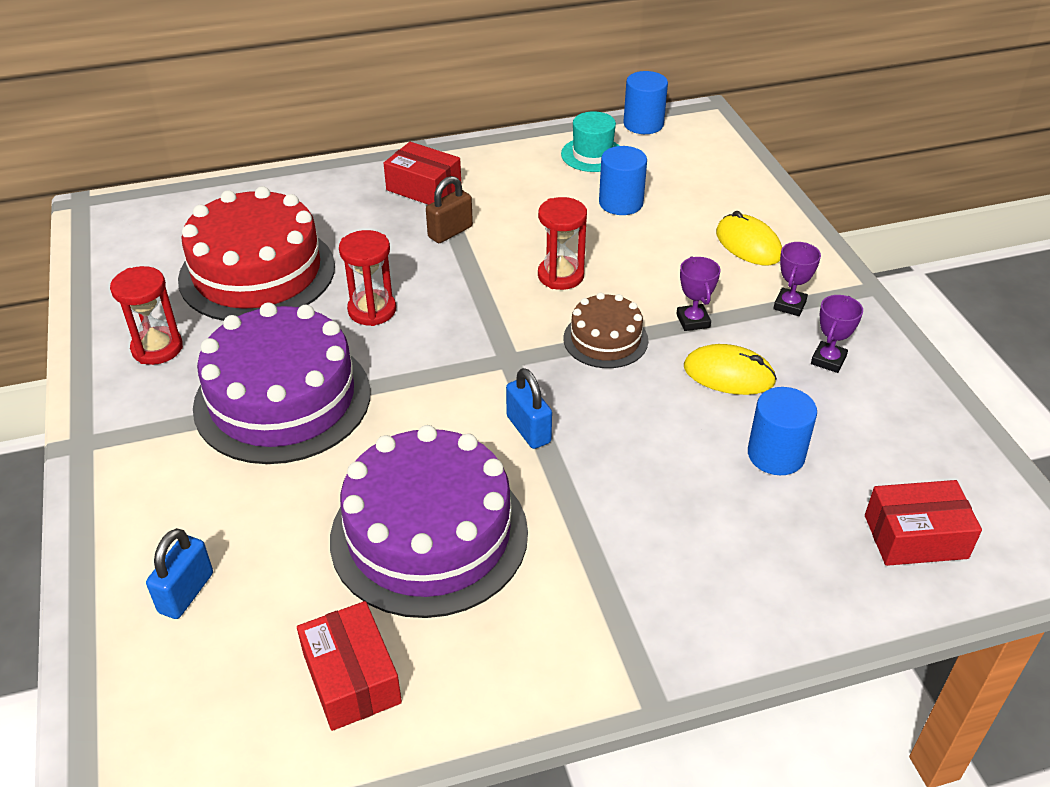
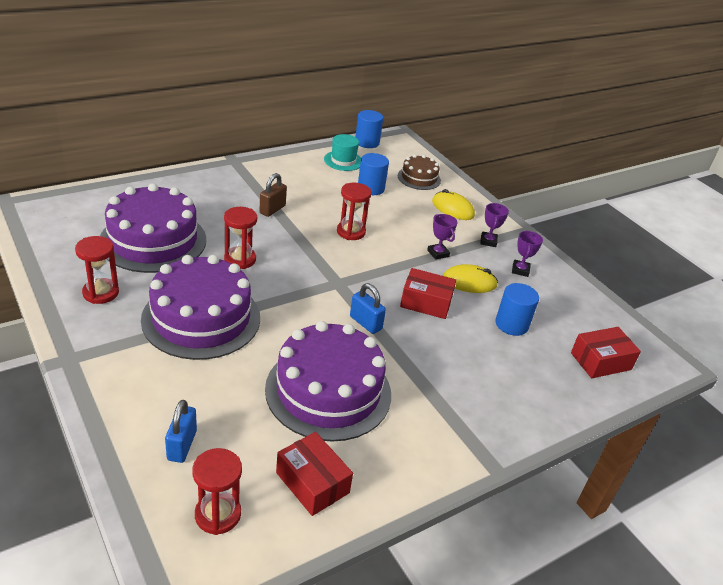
camera: 20 degrees left, 5 degrees down
red cake [178,186,335,321] -> purple cake [100,183,206,273]
red box [384,142,461,205] -> red box moved to [400,268,456,319]
brown cake [563,292,648,368] -> brown cake moved to [398,154,441,190]
none -> red hourglass [192,448,242,535]

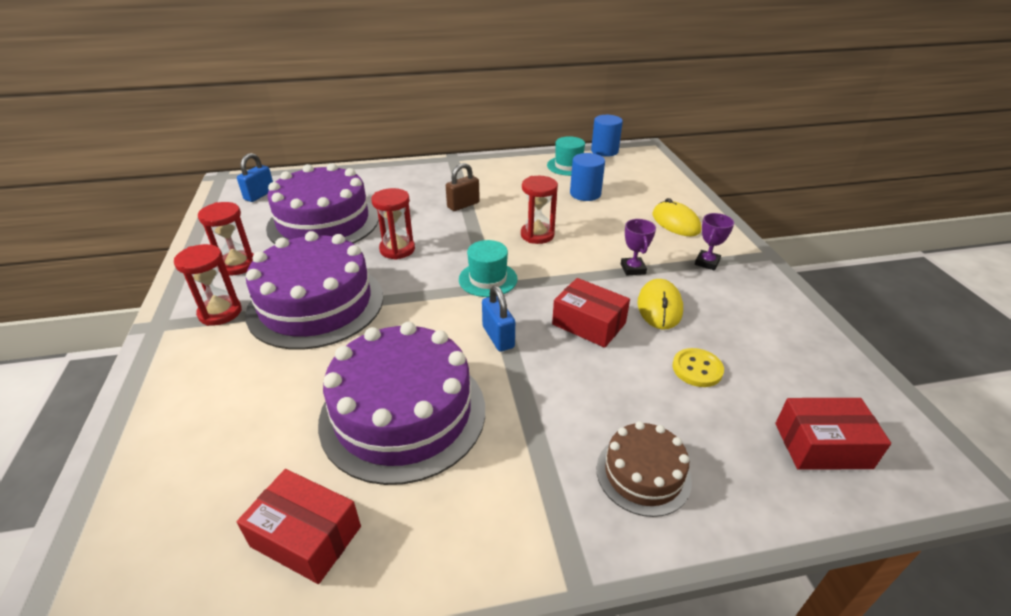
camera: 25 degrees right, 0 degrees up
blue padlock [165,400,197,463] -> blue padlock moved to [237,153,273,202]
red hourglass [192,448,242,535] -> red hourglass moved to [174,244,242,326]
red box [276,432,353,516] -> red box turned 45 degrees counterclockwise [237,469,361,584]
brown cake [398,154,441,190] -> brown cake moved to [597,421,692,517]
yellow mouse [443,264,498,293] -> yellow mouse turned 75 degrees clockwise [638,279,683,330]
blue cylinder [495,283,539,336] -> yellow button [672,348,724,387]
purple trophy [512,231,543,277] -> none
none -> turquoise hat [459,240,518,297]

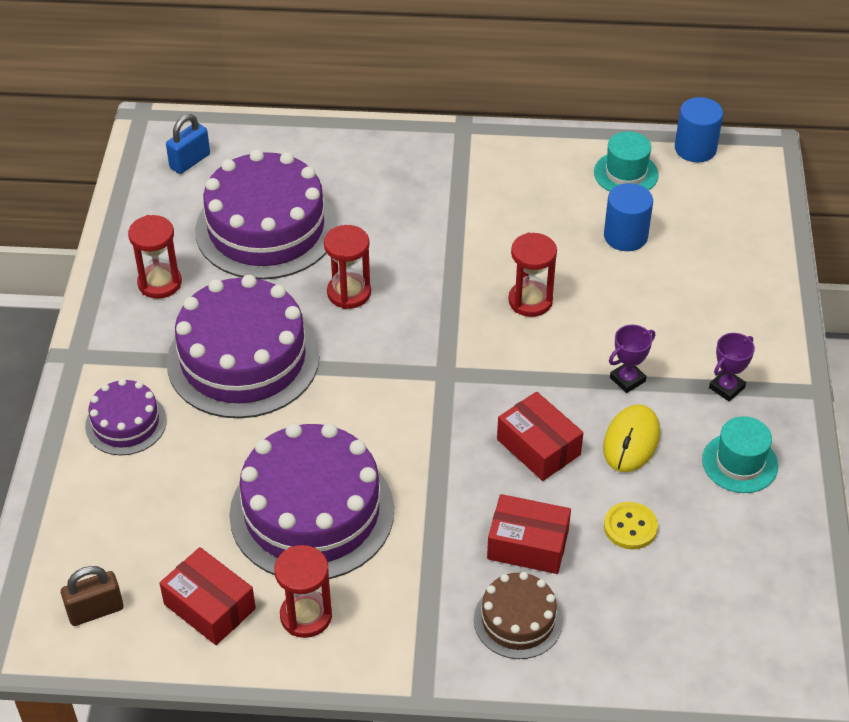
camera: 15 degrees right, 10 degrees up
red hourglass [174,244,242,326] -> red hourglass moved to [274,545,332,638]
brown padlock [446,163,480,211] -> brown padlock moved to [61,566,123,626]
turquoise hat [459,240,518,297] -> turquoise hat moved to [702,416,778,493]
blue padlock [482,285,515,352] -> none
purple trophy [621,219,656,276] -> purple trophy turned 45 degrees clockwise [609,325,655,393]
yellow mouse [652,198,701,236] -> none
red box [775,398,891,470] -> red box moved to [487,494,571,574]
none -> purple cake [85,379,167,455]

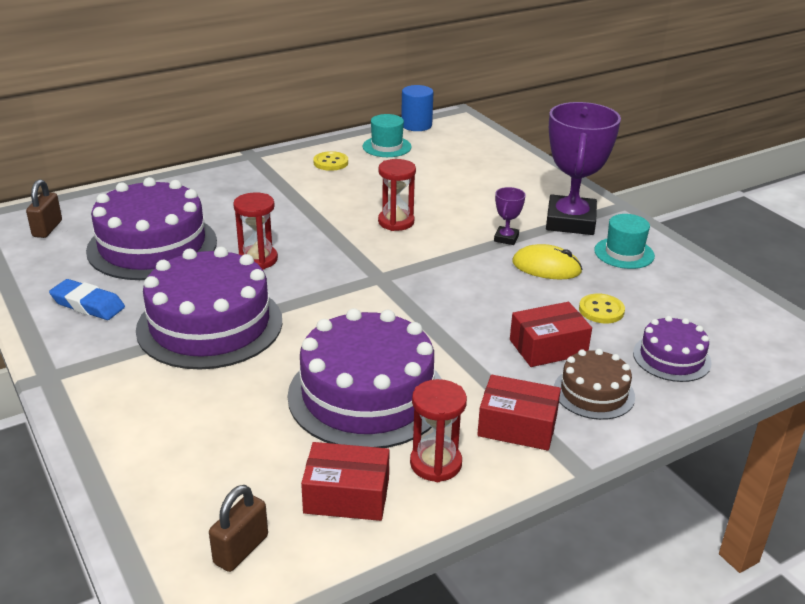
camera: 35 degrees left, 15 degrees down
purple cake [85,379,167,455] -> purple cake moved to [633,316,712,382]
red hourglass [128,215,182,299] -> blue eraser [49,279,125,320]
blue padlock [166,114,210,174] -> brown padlock [26,179,62,238]
red box [497,392,583,481] -> red box moved to [477,375,561,451]
yellow mouse [603,404,660,472] -> yellow mouse turned 60 degrees counterclockwise [512,244,582,279]
blue cylinder [604,183,653,251] -> none
purple trophy [709,333,755,401] -> purple trophy [546,102,621,235], size x2.34
none -> yellow button [313,151,348,171]

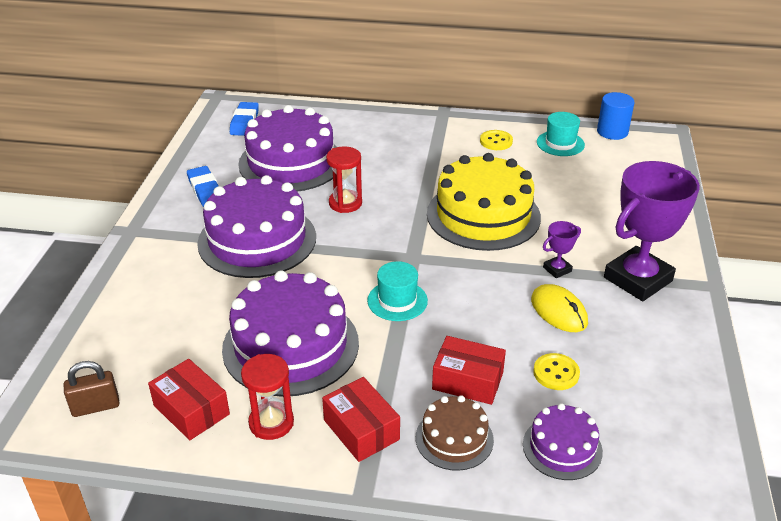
camera: 40 degrees right, 5 degrees up
brown padlock [26,179,62,238] -> blue eraser [230,102,259,136]
red hourglass [378,159,416,231] -> yellow cake [427,153,541,251]
turquoise hat [594,214,655,269] -> turquoise hat moved to [367,261,428,321]

